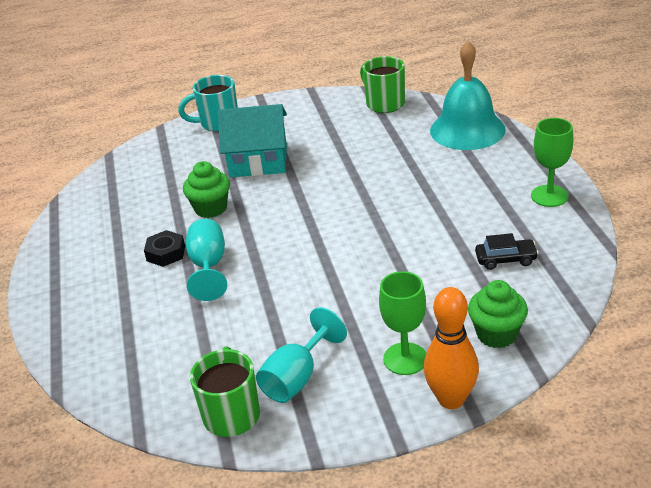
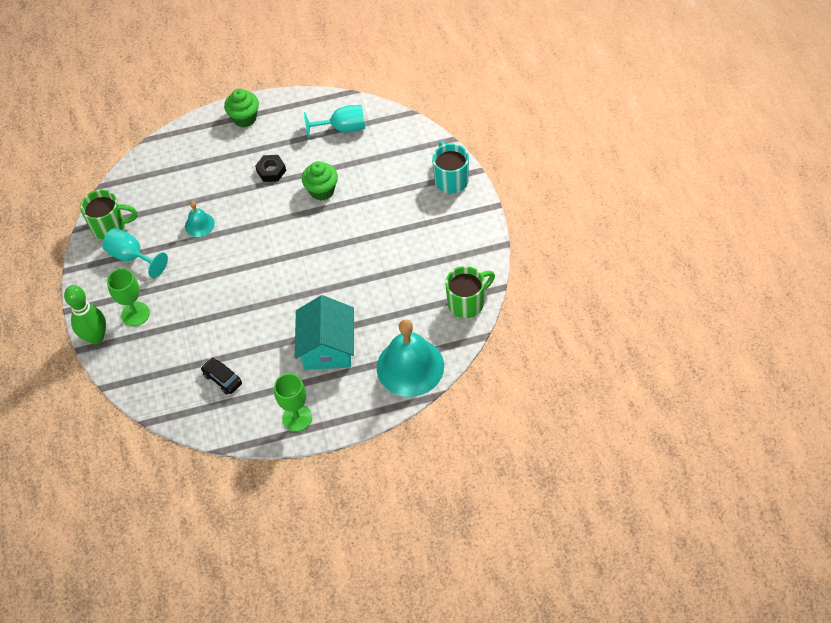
camera: 90 degrees right, 20 degrees up
turquoise goblet [186,219,227,301] -> turquoise goblet moved to [304,105,365,138]
turquoise house [218,104,287,177] -> turquoise house moved to [295,295,354,370]
orange bowling pin [424,287,479,409] -> green bowling pin [64,285,106,344]
green cupcake [468,280,528,348] -> green cupcake moved to [224,89,259,127]
black car [475,233,539,270] -> black car turned 135 degrees clockwise [201,358,242,394]
none -> turquoise bell [185,201,215,237]

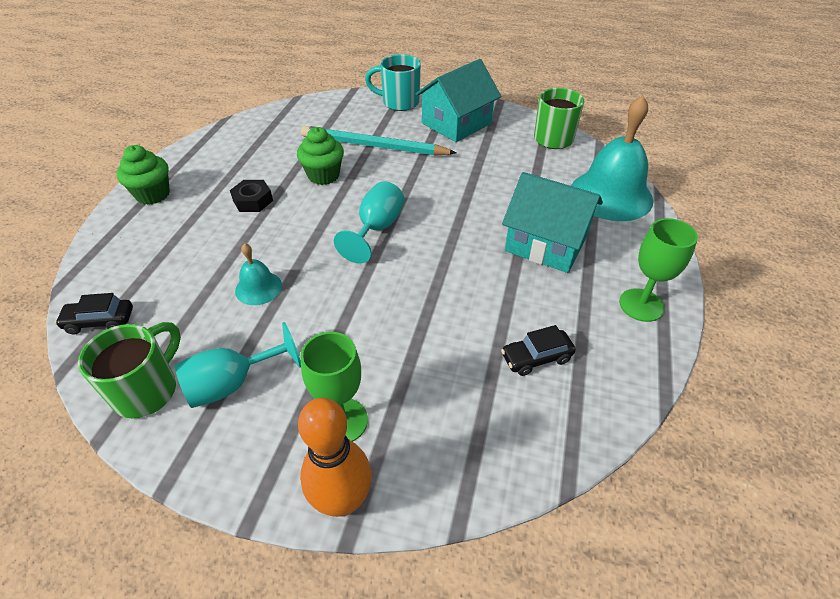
camera: 65 degrees left, 10 degrees down
green bowling pin [64,285,106,344] -> orange bowling pin [298,398,372,517]
turquoise goblet [304,105,365,138] -> turquoise goblet moved to [334,181,404,264]
none -> black car [55,293,133,334]
none -> turquoise pencil [301,126,456,156]
none -> turquoise house [415,59,501,142]

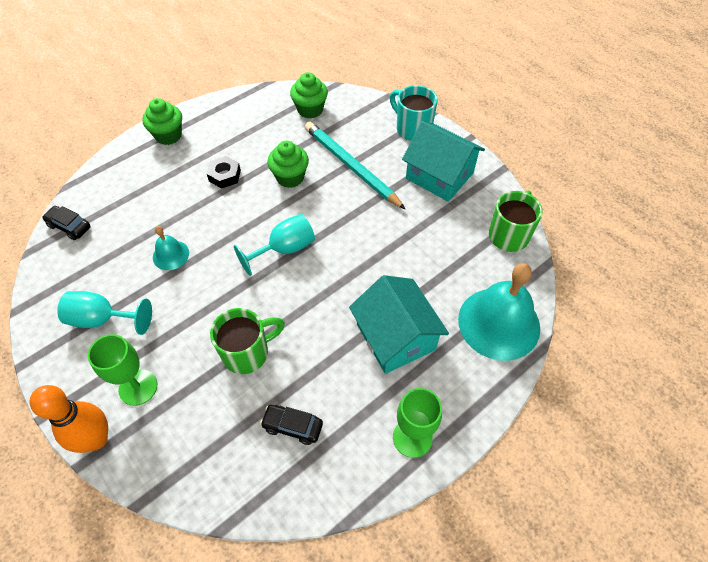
camera: 35 degrees right, 10 degrees up
green mug [78,322,181,418] -> green mug moved to [210,308,285,374]
turquoise house [415,59,501,142] -> turquoise house turned 45 degrees clockwise [402,121,485,202]
none -> green cupcake [290,72,328,119]

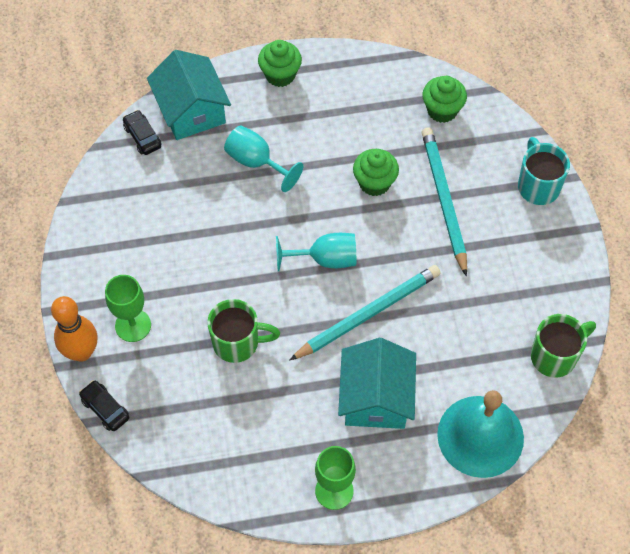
camera: 30 degrees right, 5 degrees up
turquoise goblet [57,291,152,335] -> turquoise goblet moved to [224,125,303,192]
turquoise bell [153,226,189,270] -> none
black nut [207,156,241,189] -> none
black car [260,405,323,445] -> black car moved to [79,380,129,431]
turquoise house [402,121,485,202] -> turquoise house moved to [147,50,231,140]
none -> turquoise pencil [289,265,441,361]

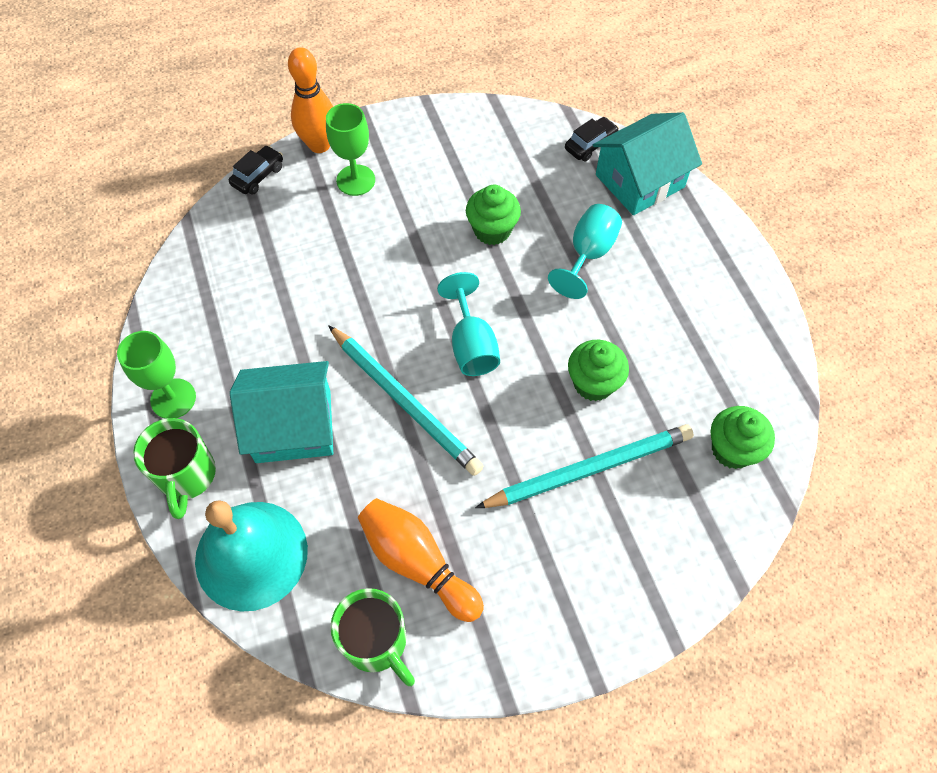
camera: 80 degrees right, 0 degrees up
green mug [207,299,280,363] -> green mug moved to [133,418,216,519]
green cupcake [258,40,302,87] -> green cupcake moved to [466,185,521,245]
turquoise mug [518,137,570,205] -> none
none -> orange bowling pin [358,498,484,622]

